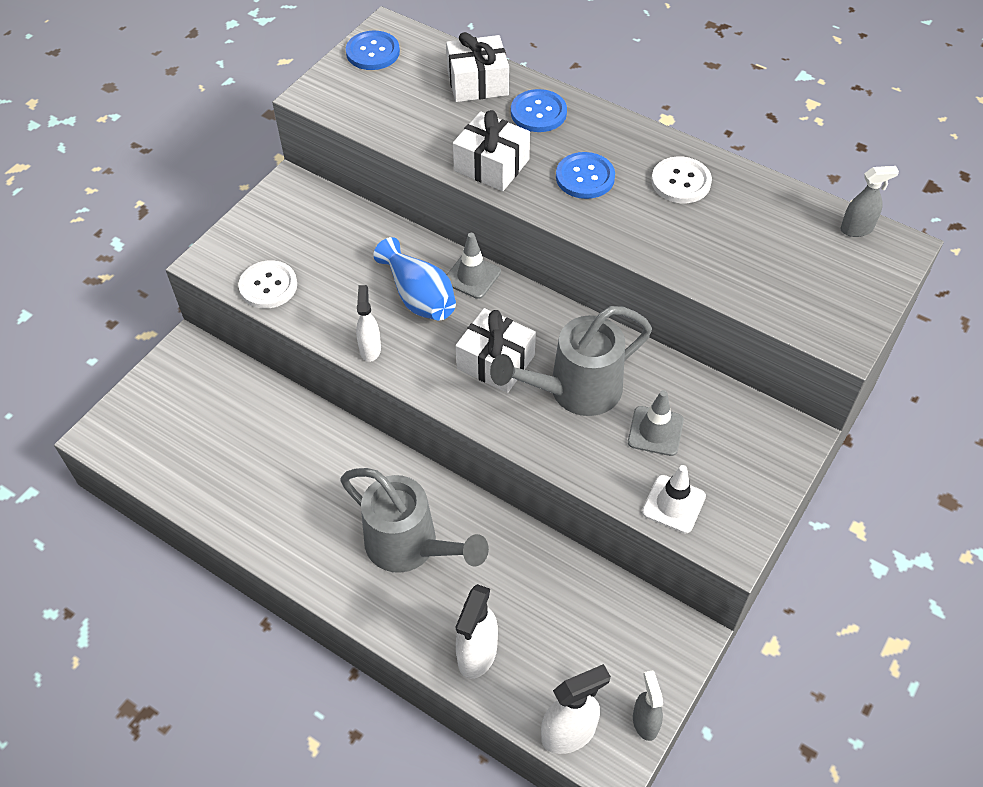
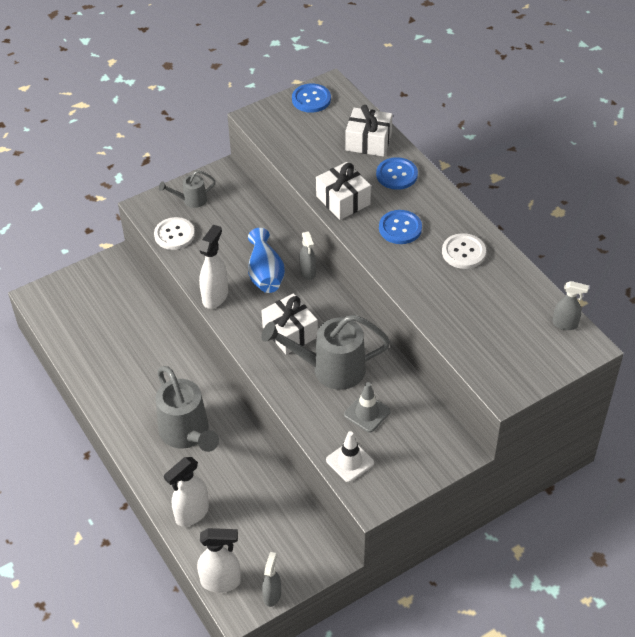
camera: 25 degrees right, 5 degrees down
white spray bottle [356,285,381,362] -> white spray bottle [199,225,228,309], size x1.53
grey traffic cone [447,233,501,299] -> grey spray bottle [299,231,316,280]
none -> grey watering can [159,170,216,208]

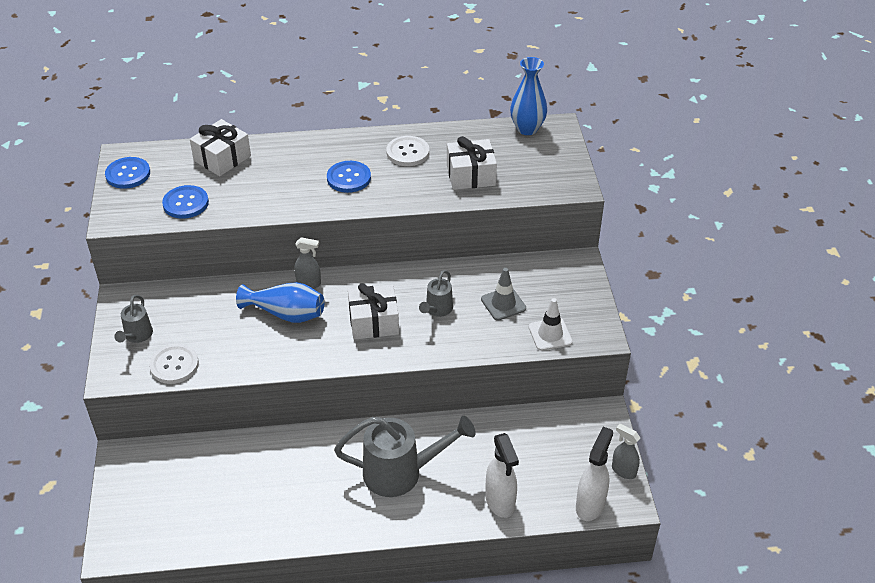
camera: 65 degrees left, 5 degrees down
white spray bottle [199,225,228,309] -> none
grey watering can [261,315,390,390] -> grey watering can [419,270,453,317], size x0.51
white gift [316,162,371,220] -> white gift moved to [447,136,497,190]
blue button [376,157,418,190] -> blue button moved to [162,185,209,219]
grey spray bottle [553,281,589,330] -> blue vase [510,57,547,135]

